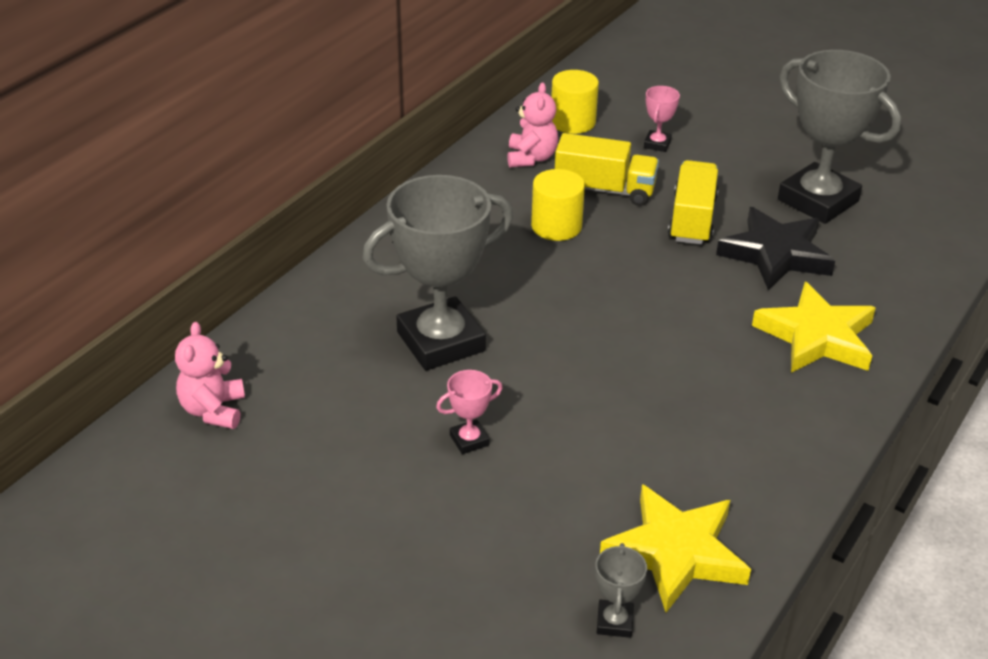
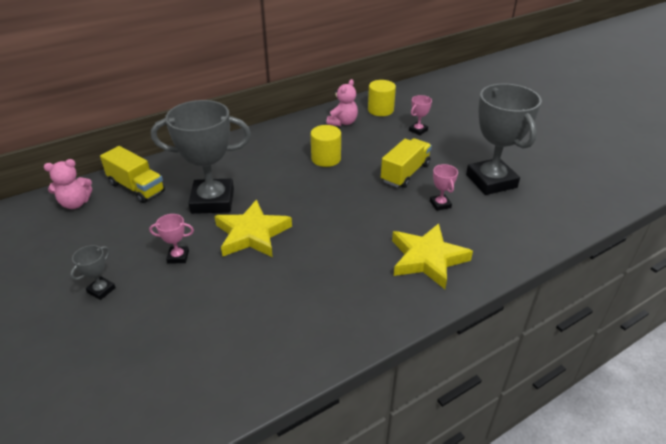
camera: 25 degrees right, 0 degrees up
pink teddy bear [175,322,245,429] -> pink teddy bear turned 135 degrees counterclockwise [44,159,92,209]
yellow truck [555,133,659,206] -> yellow truck moved to [100,146,165,203]
grey trophy [595,543,647,638] -> grey trophy moved to [70,245,116,300]
yellow star [600,484,751,613] -> yellow star moved to [214,199,292,257]
black star [716,207,835,290] -> pink trophy [430,164,458,211]

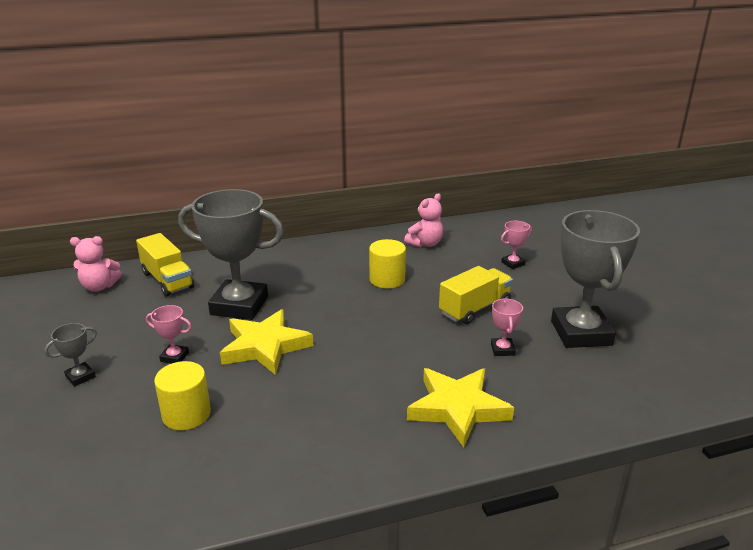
camera: 15 degrees right, 10 degrees down
yellow cylinder [368,80,396,116] -> yellow cylinder moved to [154,361,211,430]

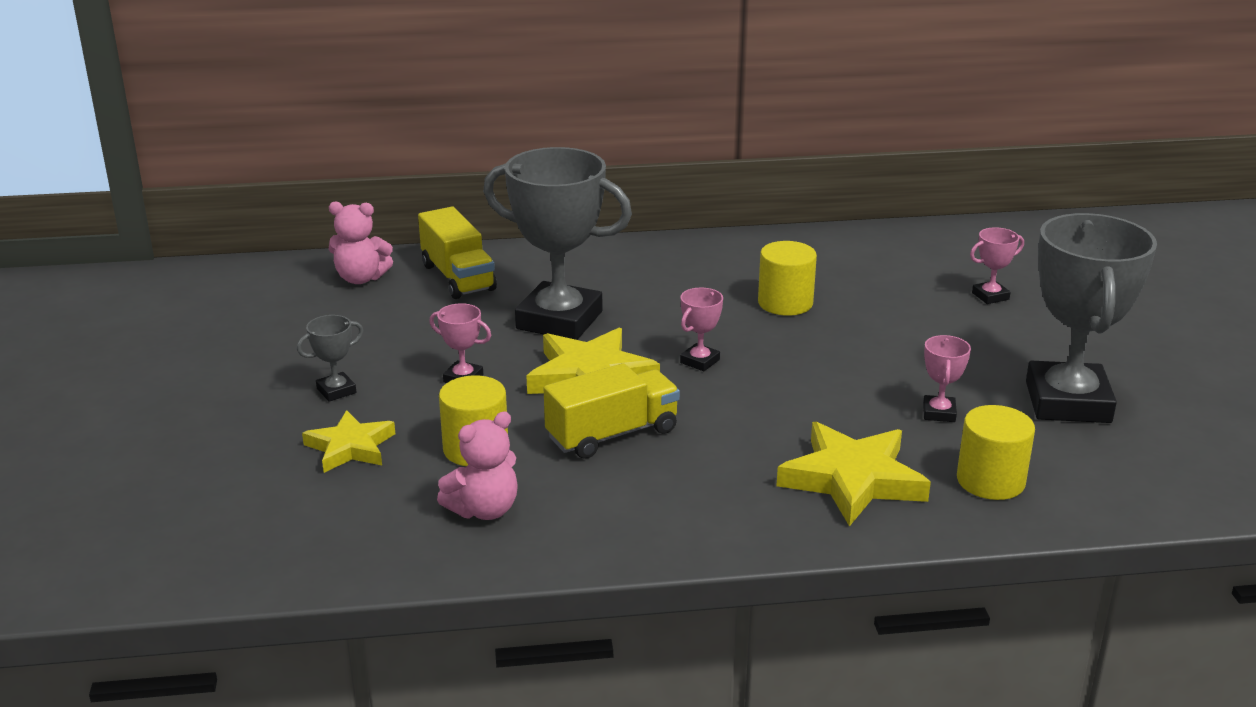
camera: 10 degrees right, 0 degrees up
pink teddy bear [404,193,443,247] -> pink teddy bear moved to [437,411,518,520]
yellow truck [439,266,513,324] -> yellow truck moved to [544,363,680,459]
none -> yellow star [302,410,395,473]
none -> pink trophy [680,288,723,371]
none -> yellow cylinder [957,405,1035,500]

